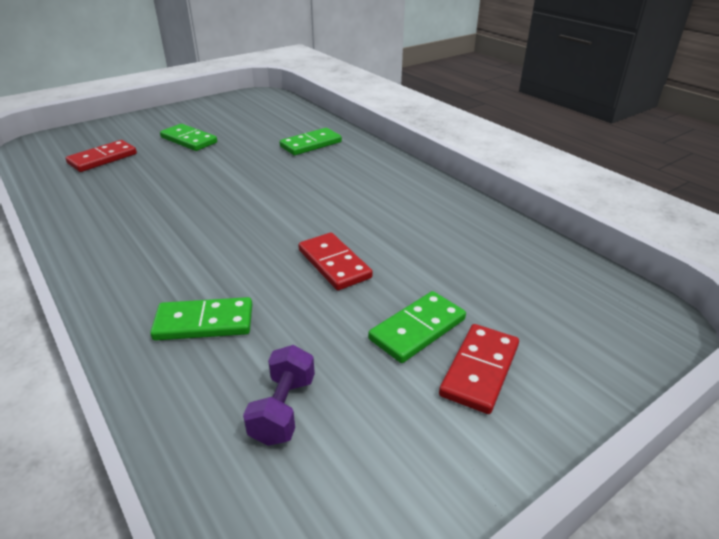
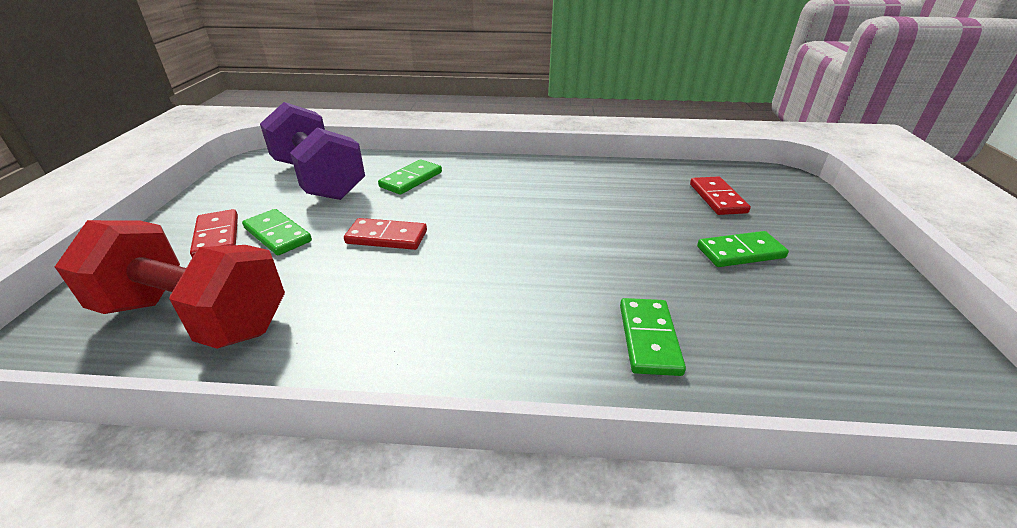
camera: 130 degrees right, 0 degrees up
purple dumbbell [243,345,315,446] -> purple dumbbell [260,102,365,200], size x2.35
green domino [368,291,466,363] -> green domino turned 45 degrees counterclockwise [242,209,312,255]
none -> red dumbbell [55,220,285,349]

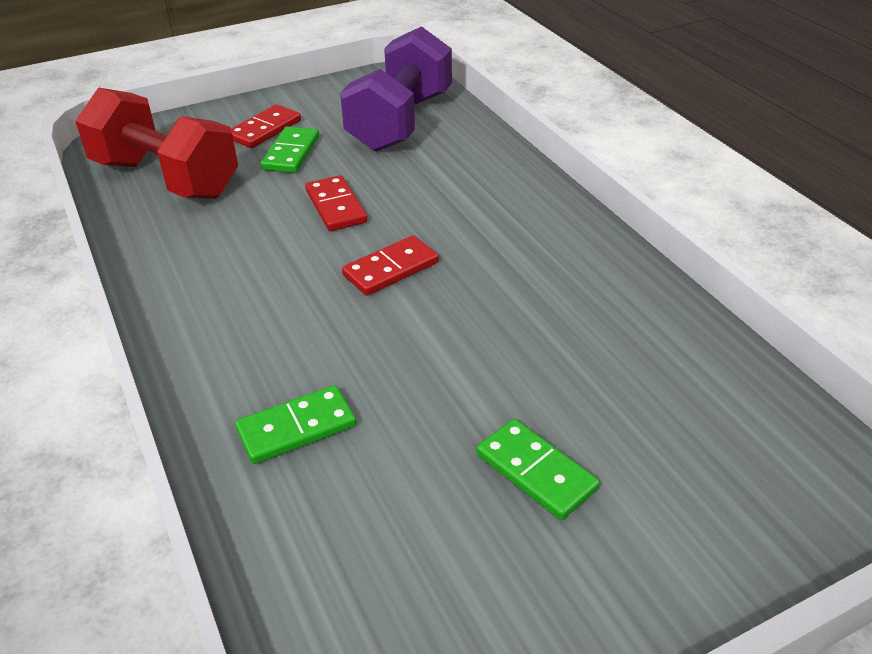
camera: 60 degrees right, 5 degrees up
red dumbbell [55,220,285,349] -> red dumbbell turned 45 degrees counterclockwise [75,88,238,199]
green domino [378,159,442,195] -> none
red domino [690,176,751,215] -> red domino moved to [342,235,439,296]

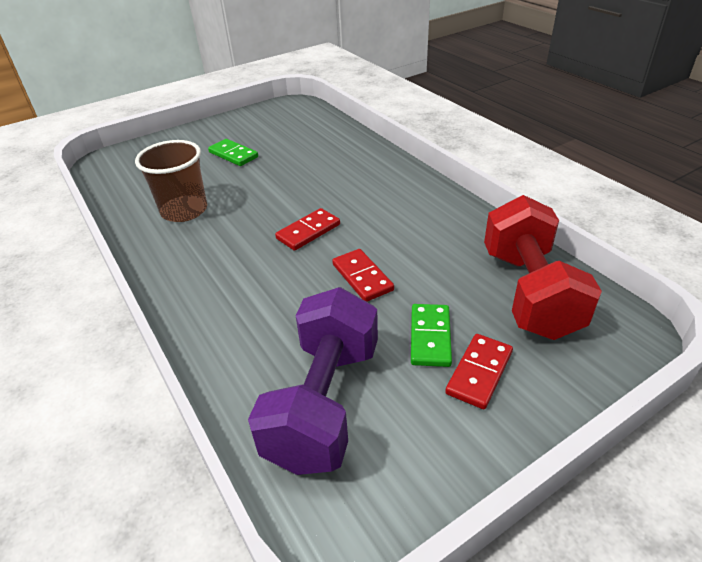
camera: 175 degrees right, 0 degrees up
red dumbbell [75,88,238,199] -> red dumbbell turned 60 degrees clockwise [484,195,602,340]
green domino [235,385,356,464] -> none
none -> brown cup [135,140,207,222]

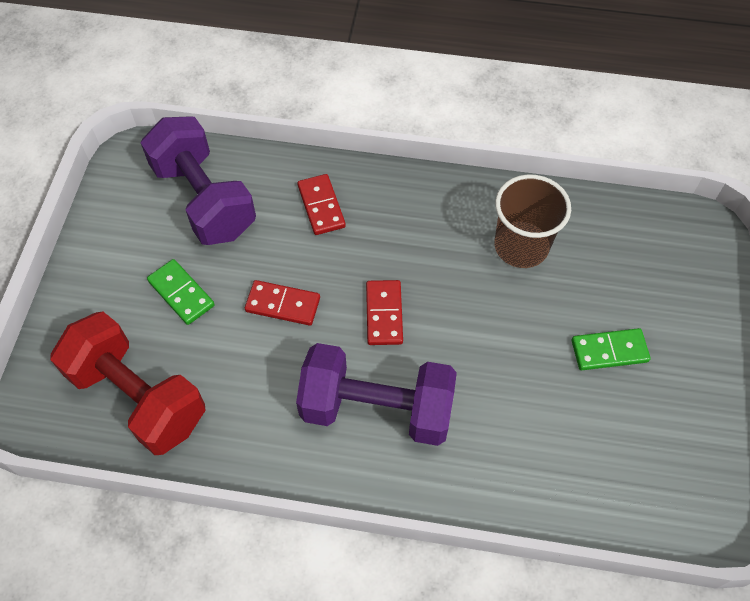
camera: 130 degrees right, 20 degrees up
red domino [445,334,513,409] -> red domino moved to [297,174,346,235]
none -> purple dumbbell [296,343,457,446]

